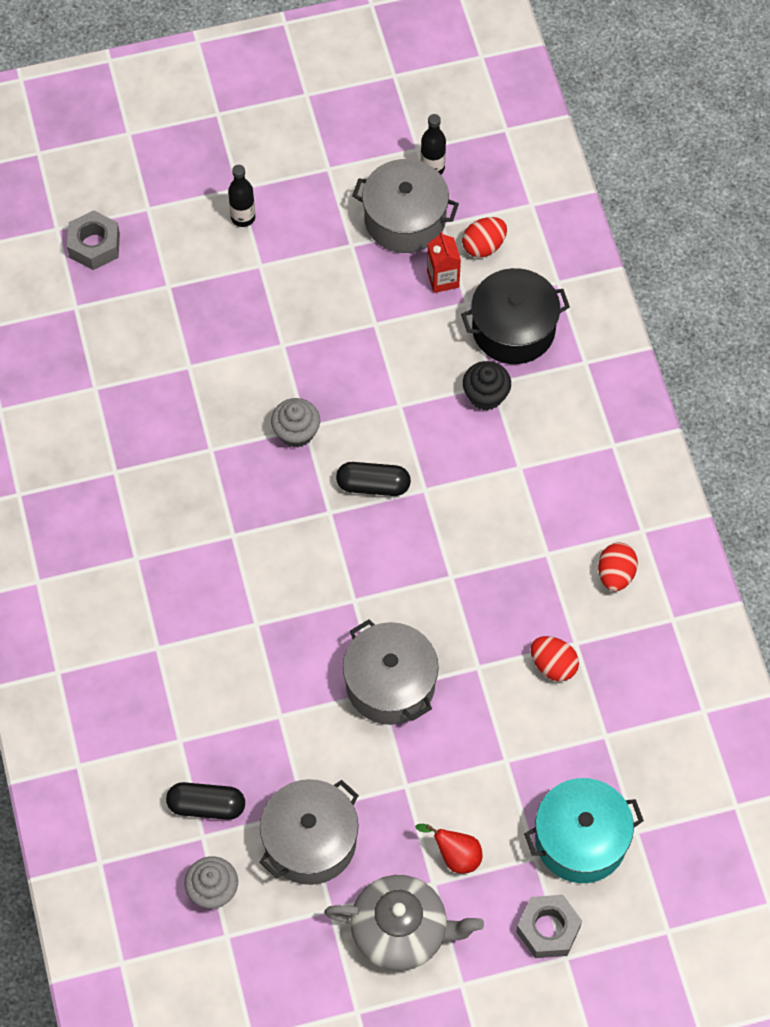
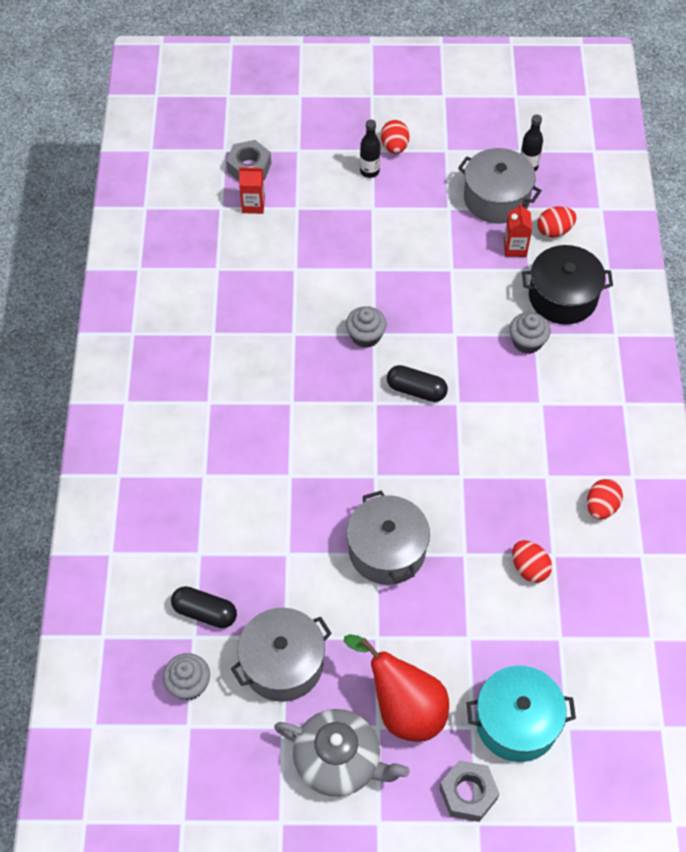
camera: 15 degrees right, 5 degrees down
red pear [415,824,482,874] -> red pear [344,634,449,742], size x1.95
black cupcake [463,361,511,410] -> grey cupcake [510,312,550,354]
none -> red carton [239,167,265,214]
none -> red egg [381,120,409,154]

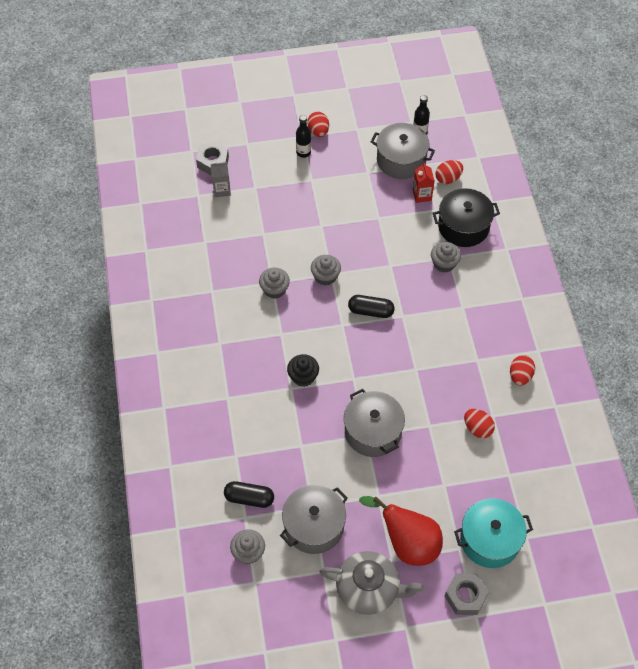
camera: 10 degrees left, 0 degrees up
red carton [239,167,265,214] -> grey carton [211,162,231,197]
none -> grey cupcake [259,268,290,299]
none -> black cupcake [287,354,319,387]

